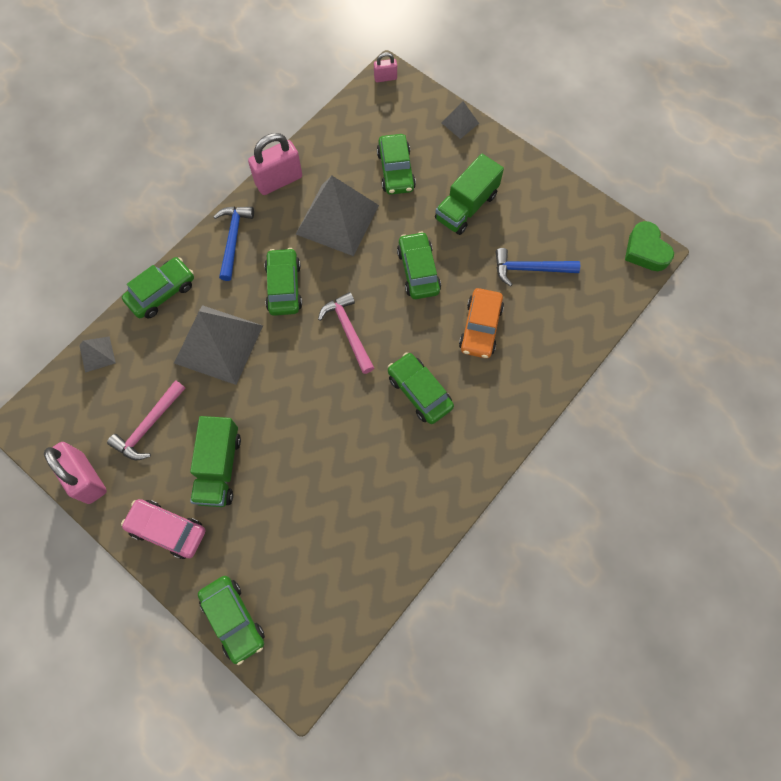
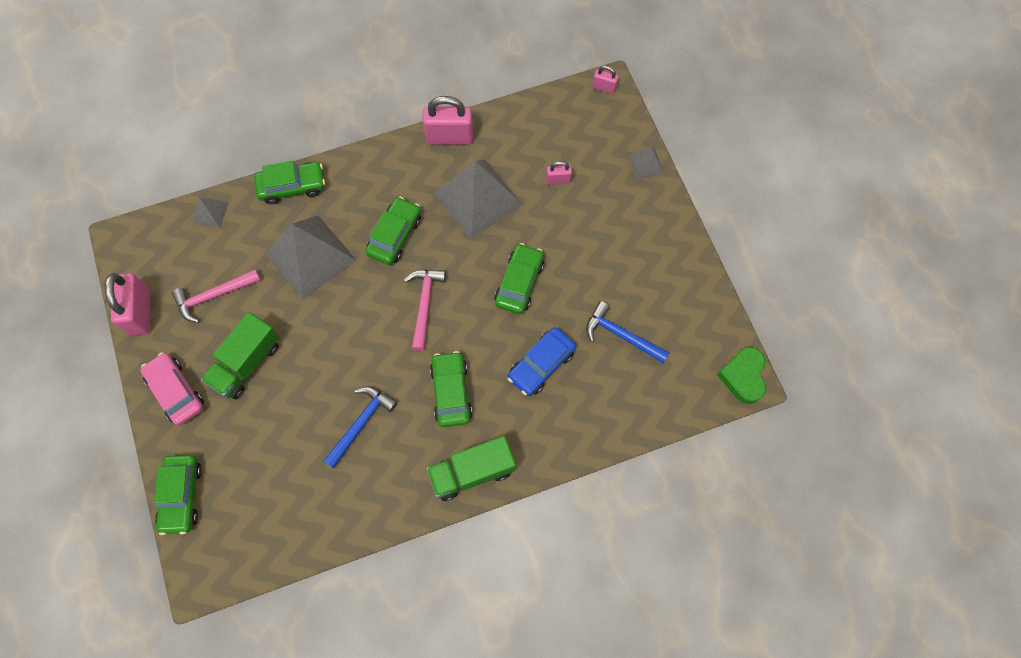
camera: 30 degrees right, 0 degrees up
blue hammer [213,207,254,281] -> blue hammer moved to [323,386,398,469]
green car [377,134,416,195] -> pink padlock [546,161,572,185]
green truck [435,153,504,235] -> green truck moved to [426,436,516,501]
orange car [459,288,504,358] -> blue car [508,327,576,396]

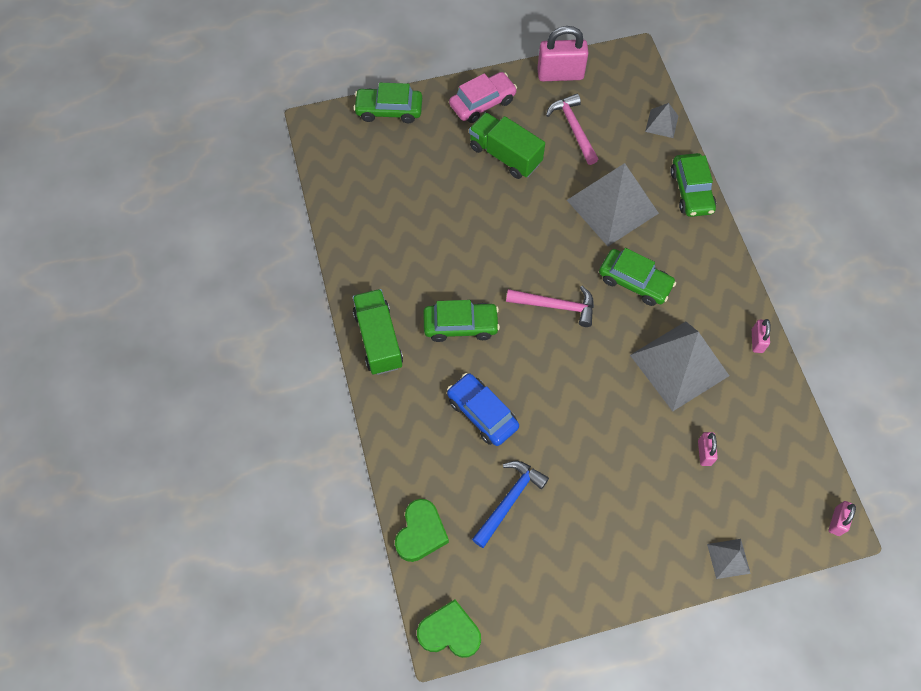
camera: 95 degrees right, 5 degrees down
blue hammer [323,386,398,469] -> none
pink padlock [423,96,473,144] -> pink padlock [752,319,771,353], size x0.51
green car [494,243,544,314] -> none
none -> green heart [395,499,449,562]

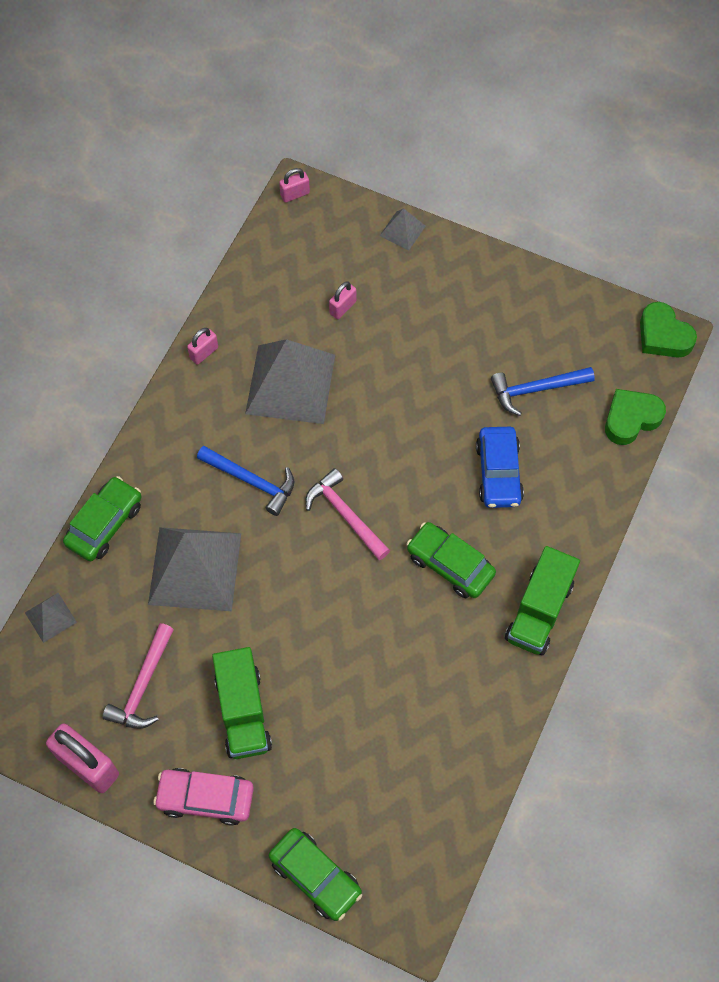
camera: 140 degrees left, 0 degrees up
green car [599,248,676,306] -> blue hammer [197,446,294,516]

